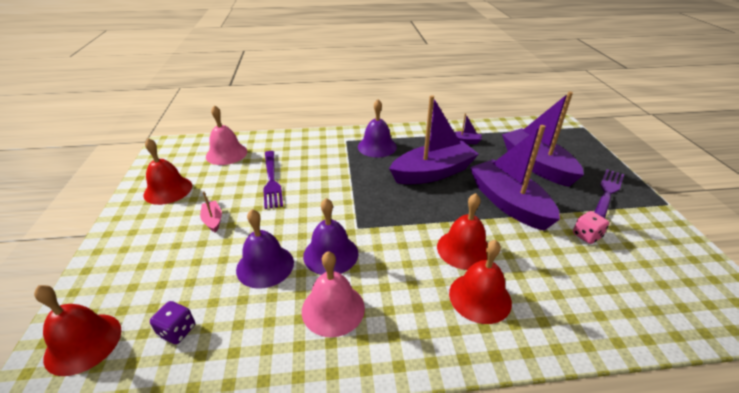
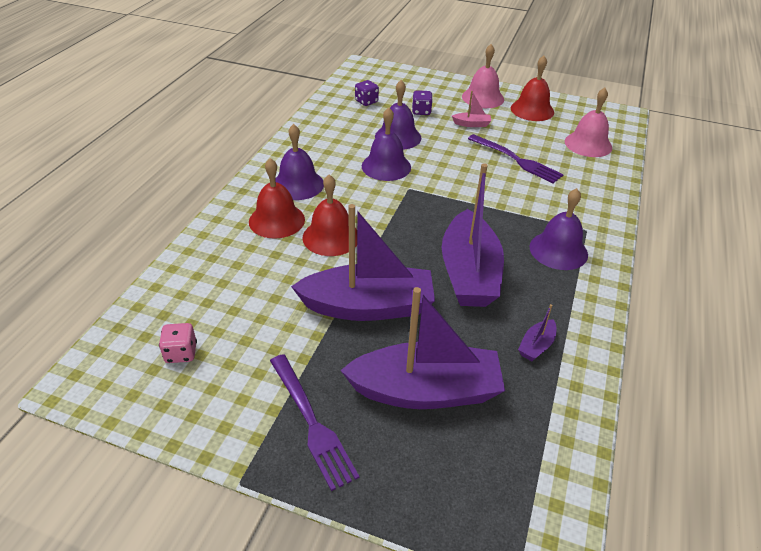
camera: 115 degrees right, 5 degrees up
red bell [34,285,121,376] -> none
purple fork [263,151,283,209] -> purple fork turned 150 degrees counterclockwise [468,134,564,183]
pink bell [302,251,365,337] -> pink bell moved to [462,44,504,108]
pink dice [573,211,609,244] -> pink dice moved to [159,323,197,363]
none -> purple bell [275,124,324,200]
none -> purple dice [412,90,433,115]

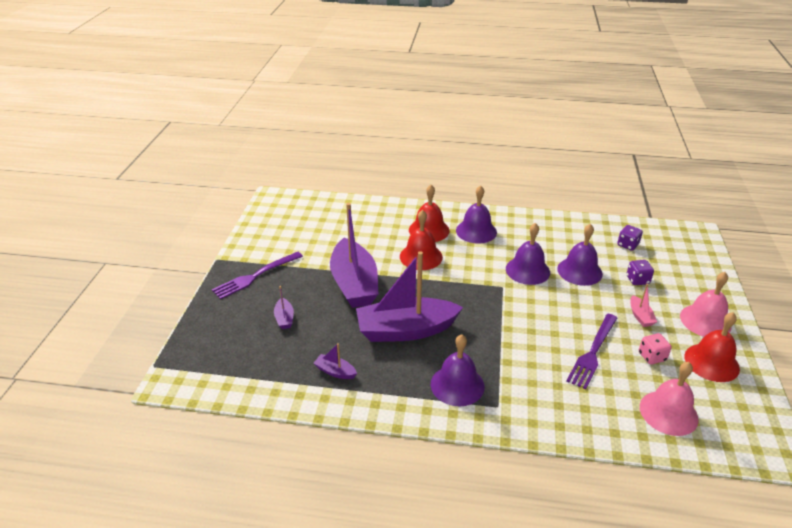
camera: 80 degrees right, 5 degrees down
pink dice [159,323,197,363] -> pink dice moved to [639,333,672,365]
purple boat [340,287,505,409] -> purple boat [274,286,294,329], size x0.41

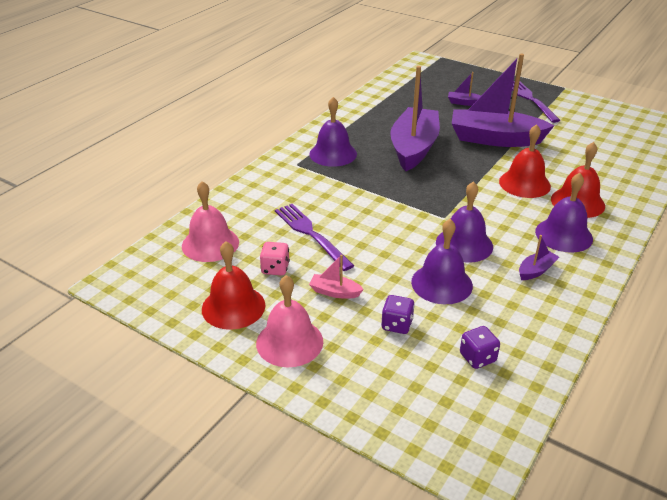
camera: 115 degrees right, 0 degrees up
purple boat [314,343,357,379] -> purple boat moved to [519,235,559,280]

